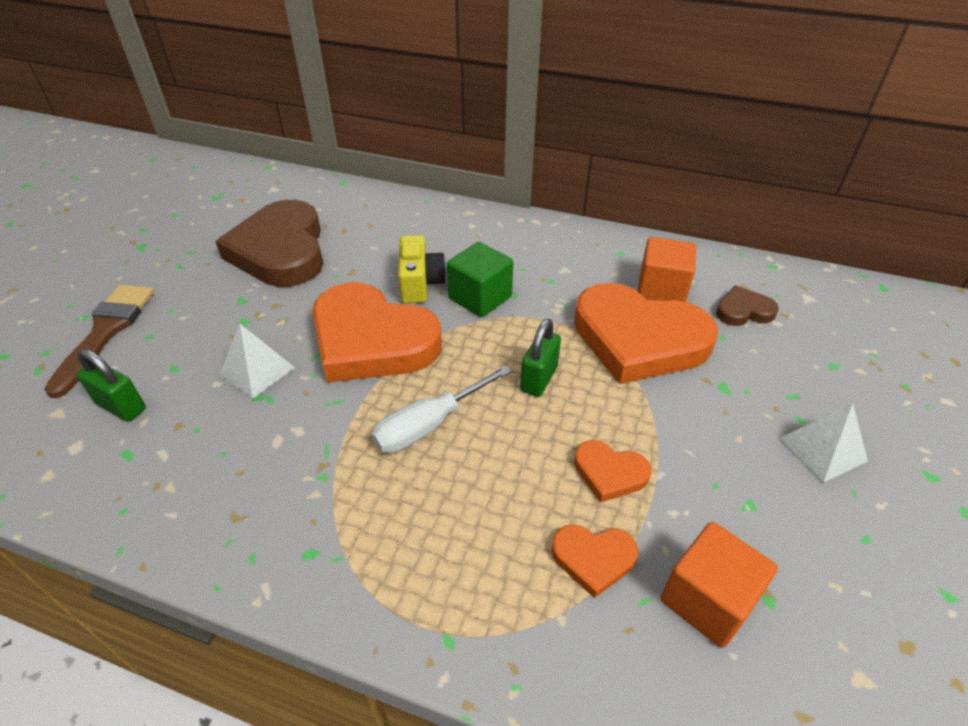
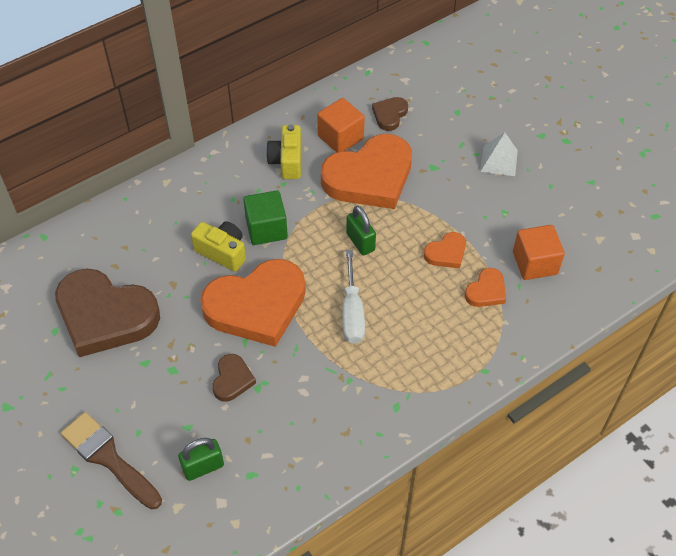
camera: 55 degrees left, 10 degrees up
white pyramid [219,324,295,399] -> brown heart [212,354,256,402]
none -> yellow camera [266,124,301,179]

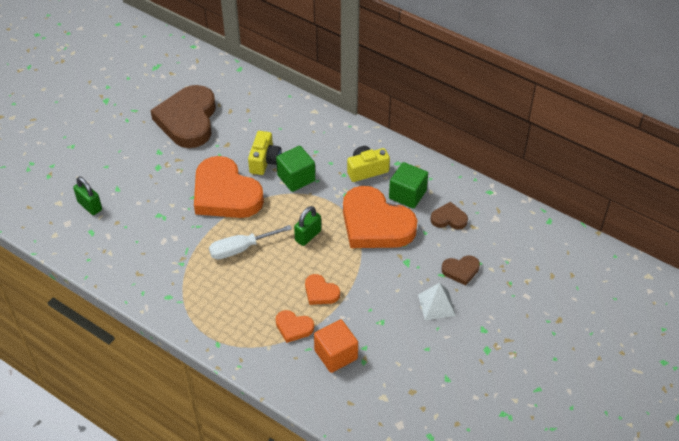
camera: 70 degrees right, 5 degrees down
brown brush [61,412,162,510] -> none
brown heart [212,354,256,402] -> brown heart moved to [442,256,480,285]
orange cube [317,98,365,153] -> green cube [389,162,428,209]

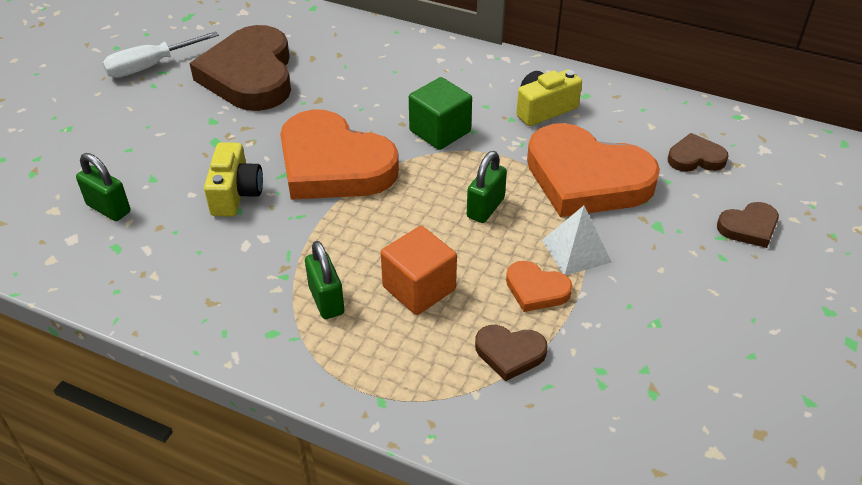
camera: 10 degrees left, 5 degrees down
white screwdriver [209,225,292,259] -> white screwdriver moved to [102,31,219,78]
yellow camera [248,131,281,175] -> yellow camera moved to [204,142,263,216]
orange heart [276,310,314,343] -> brown heart [475,325,548,381]
orange cube [314,319,358,373] -> orange cube moved to [381,226,457,315]
green cube [389,162,428,209] -> none
white pyramid [418,283,456,320] -> white pyramid moved to [542,206,612,275]
none -> green padlock [305,241,344,319]

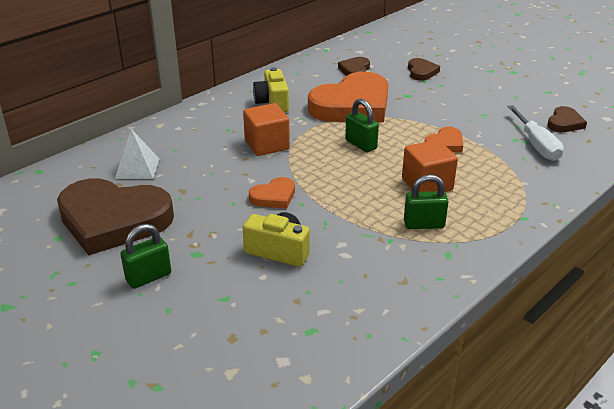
camera: 70 degrees left, 10 degrees down
green padlock [76,153,130,221] -> green padlock moved to [120,224,171,289]
white screwdriver [102,31,219,78] -> white screwdriver moved to [507,105,564,161]
orange heart [280,109,399,200] -> orange heart [249,177,295,209], size x0.45
green cube [409,77,472,150] -> orange cube [243,103,290,156]
brown heart [475,325,548,381] -> brown heart moved to [547,106,587,132]
white pyramid [542,206,612,275] -> white pyramid moved to [115,129,160,179]

